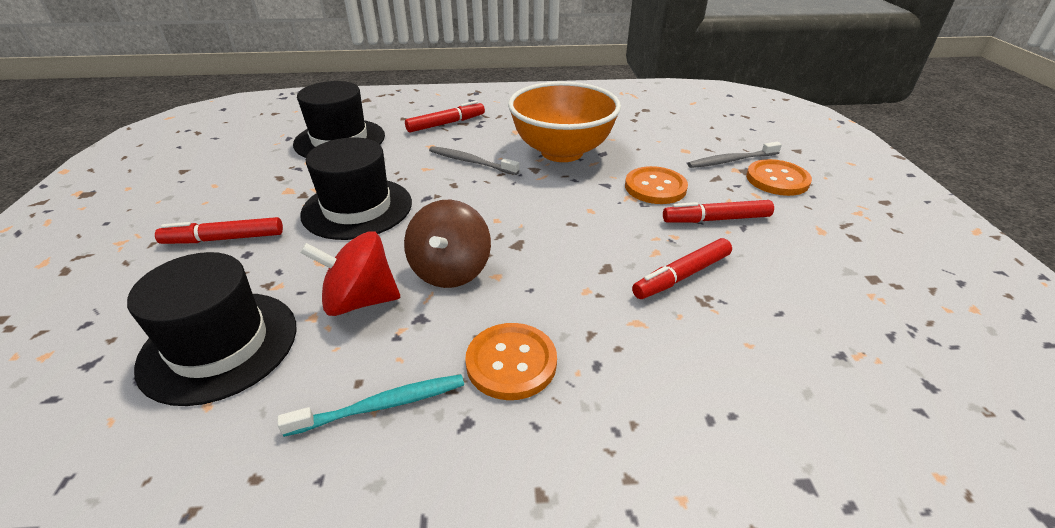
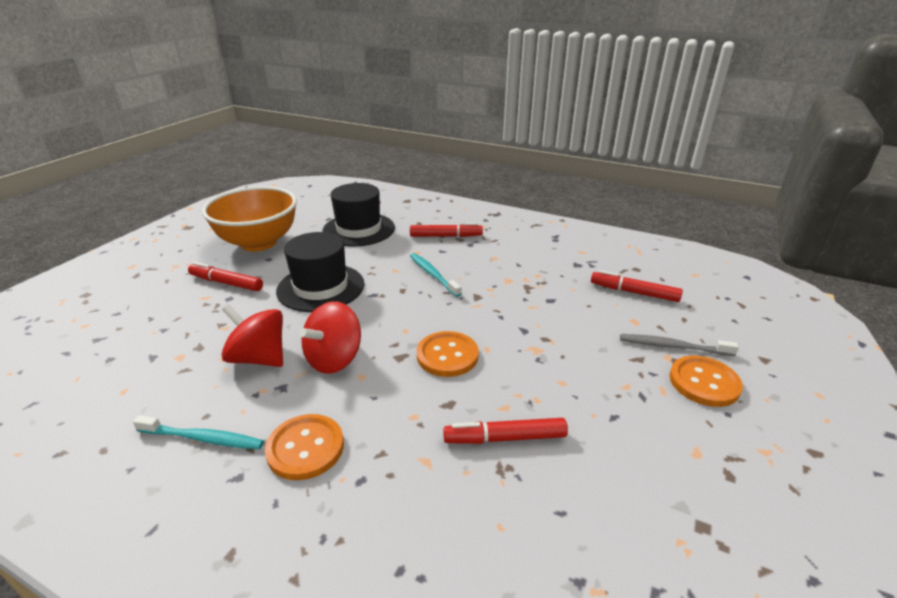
camera: 30 degrees right, 5 degrees down
black hat [127,252,296,406] -> none
brown spinning top [404,199,491,288] -> red spinning top [299,301,361,374]
grey toothbrush [429,146,519,175] -> turquoise toothbrush [410,253,462,297]
orange bowl [508,82,621,162] -> orange bowl moved to [202,186,297,251]
orange button [625,166,688,204] -> orange button moved to [417,331,479,377]
red marker [663,200,774,223] -> red marker moved to [591,270,683,302]

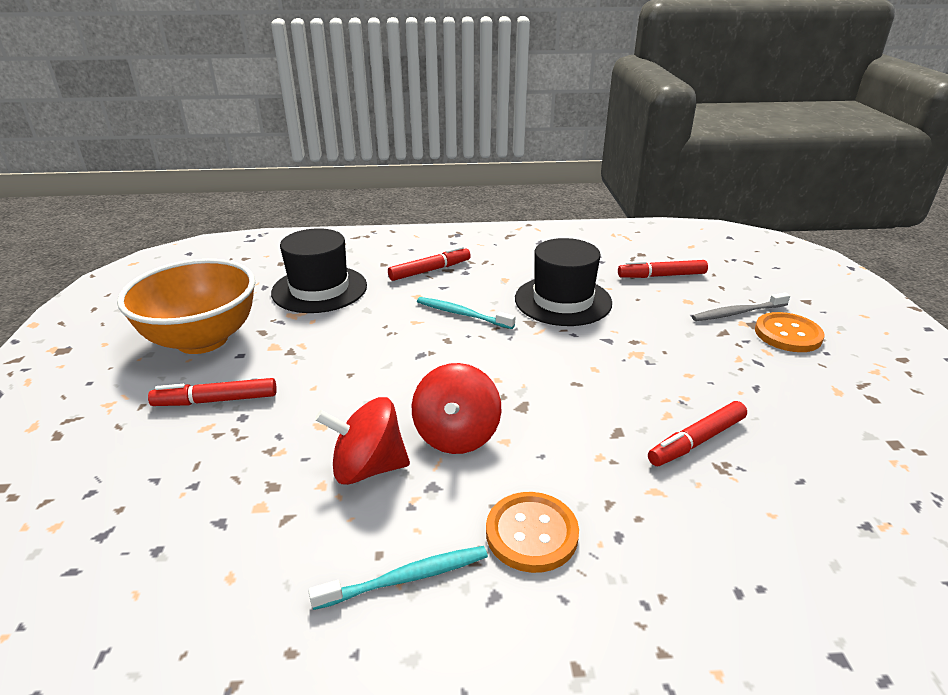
camera: 30 degrees left, 0 degrees up
black hat [276,232,364,312] -> black hat moved to [515,238,612,326]
orange button [417,331,479,377] -> none

